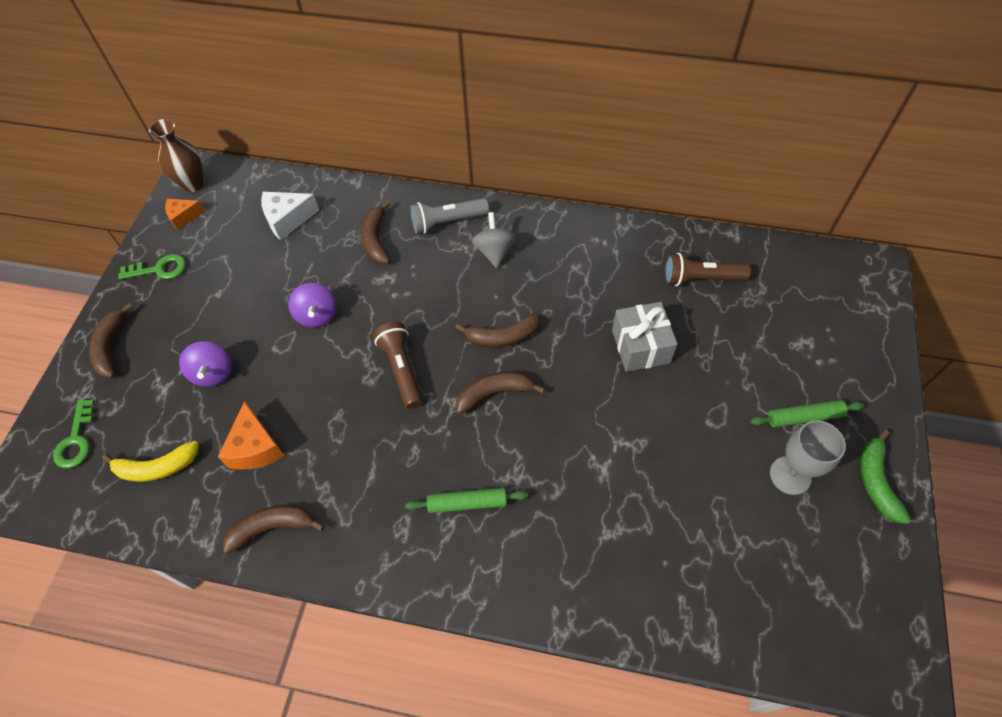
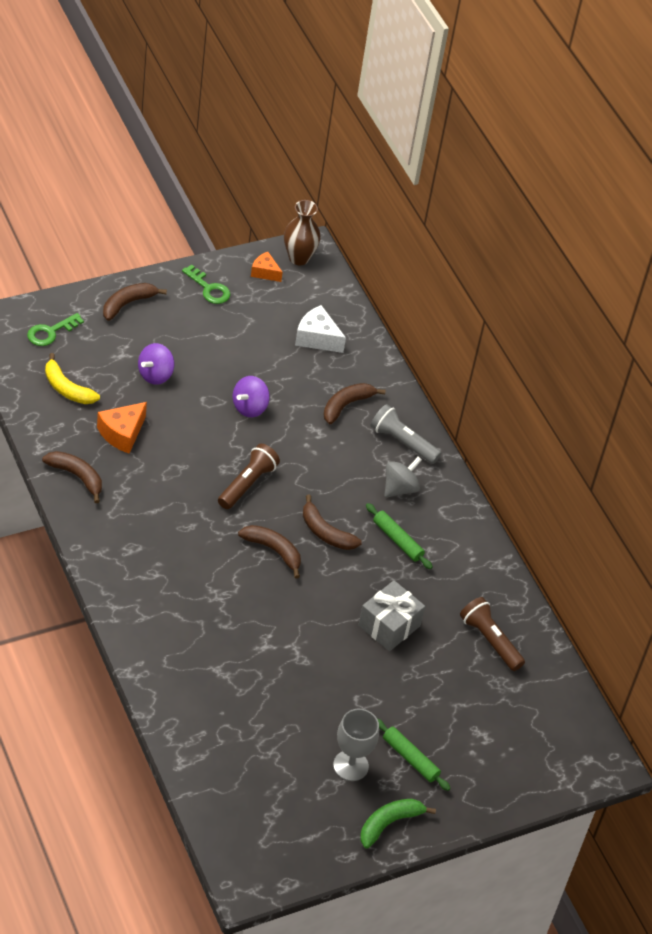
camera: 45 degrees right, 10 degrees down
green rolling pin [405,487,528,513] -> green rolling pin moved to [366,503,433,569]

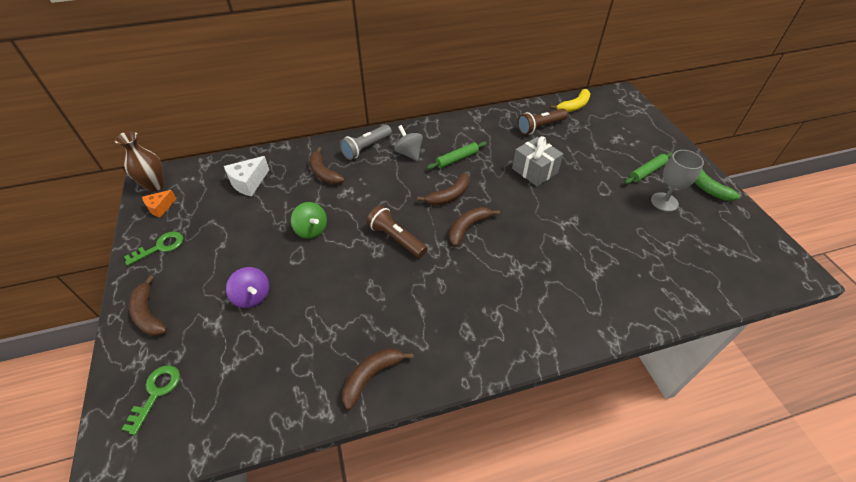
camera: 75 degrees left, 0 degrees up
green key [27,313,84,346] -> green key turned 135 degrees counterclockwise [121,365,180,435]
yellow banana [45,353,100,404] -> yellow banana moved to [550,89,591,112]
orange cheese [97,402,147,454] -> none
purple spinning top [233,376,270,417] -> green spinning top [291,202,327,239]

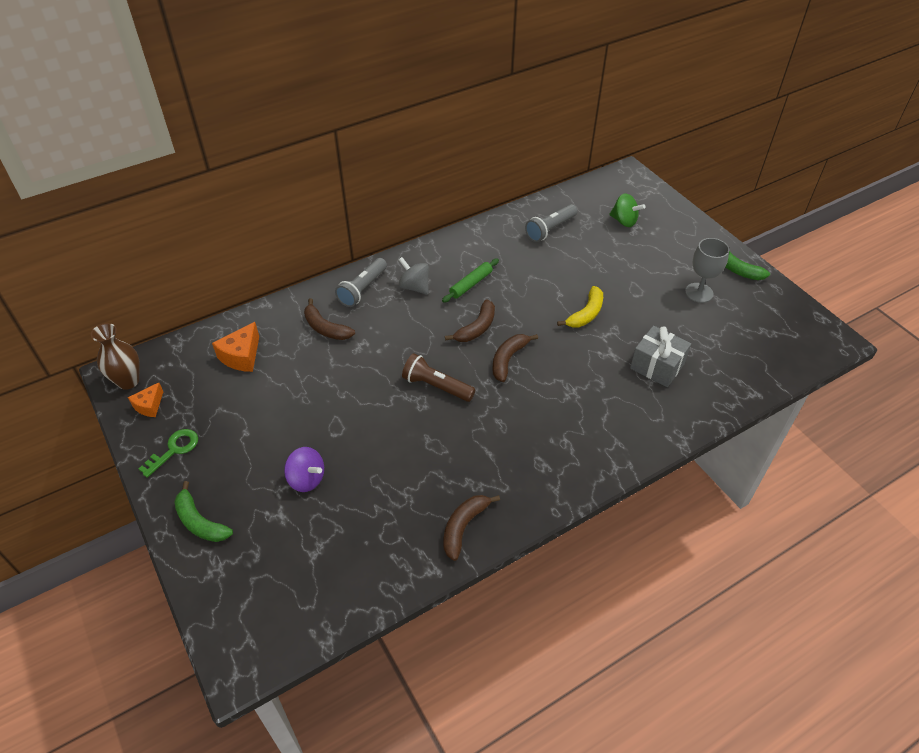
camera: 15 degrees left, 0 degrees up
green key [121,365,180,435] -> none
brown banana [129,275,167,336] -> green banana [174,481,233,542]
white cheese [224,156,269,197] -> orange cheese [212,322,259,372]
green spinning top [291,202,327,239] -> green spinning top moved to [609,193,646,227]
grey gift [512,136,563,186] -> grey gift moved to [630,325,691,387]
brown flashlight [517,109,568,135] -> grey flashlight [525,204,577,242]
yellow banana [550,89,591,112] -> yellow banana moved to [557,286,603,327]
green rolling pin [624,152,673,184] -> none

